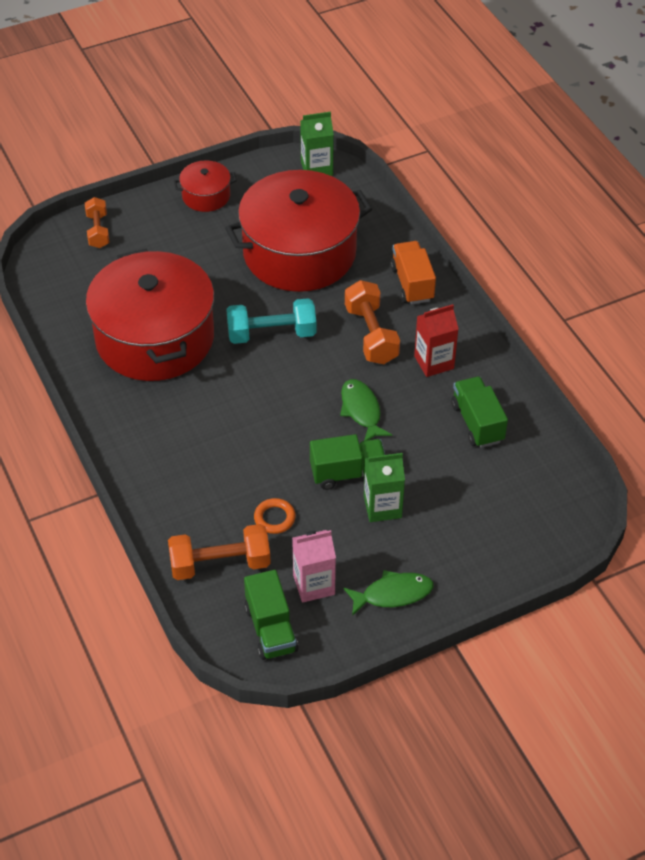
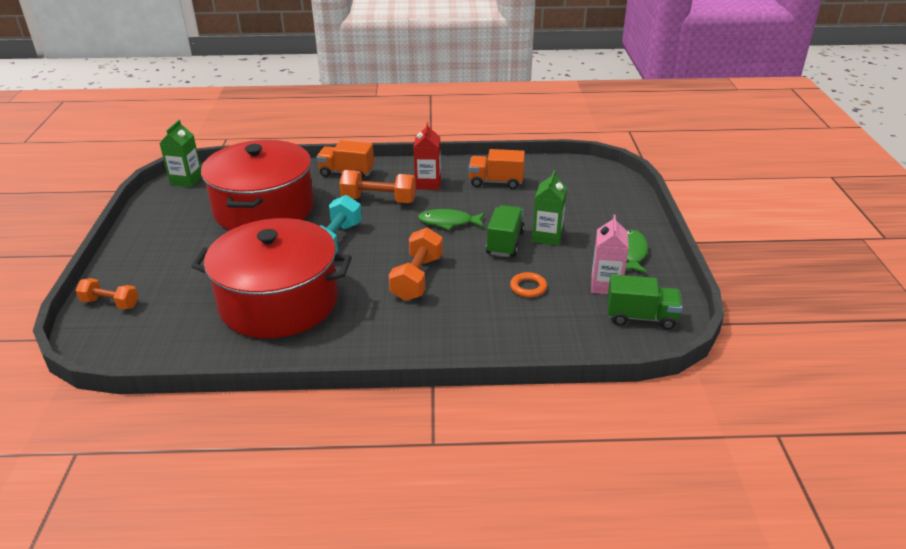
camera: 65 degrees left, 15 degrees down
orange dumbbell [168,524,271,580] -> orange dumbbell moved to [389,228,443,301]
red pot [174,160,237,212] -> none
green truck [451,376,508,448] -> orange truck [469,149,525,189]

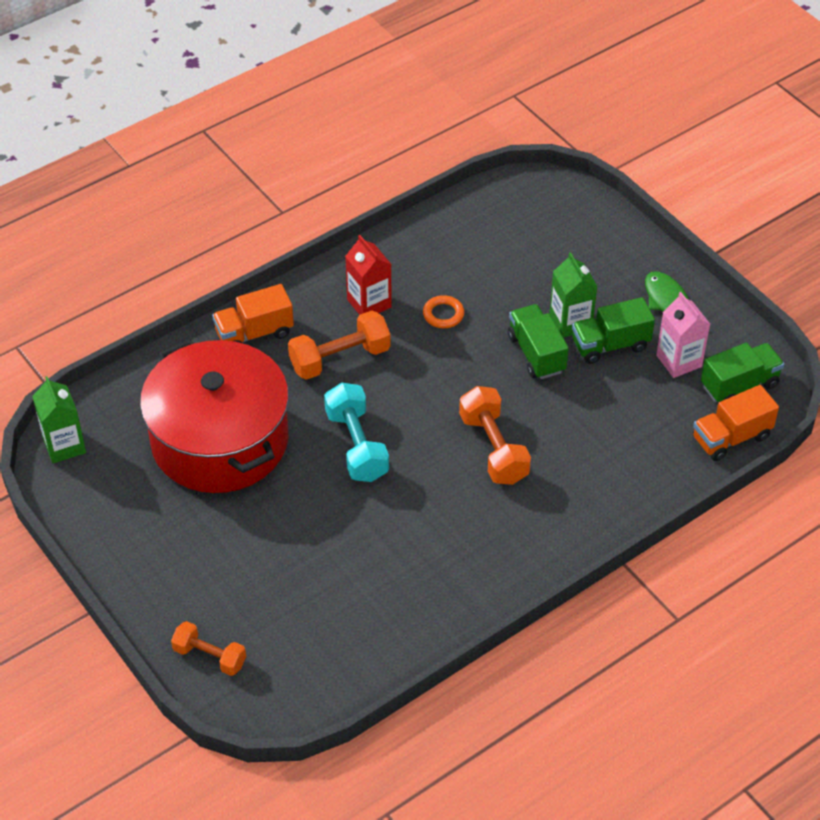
camera: 35 degrees left, 15 degrees up
orange dumbbell [75,278,138,309] -> orange dumbbell turned 45 degrees clockwise [171,621,246,676]
red pot [191,218,352,338] -> none
green fish [418,209,485,230] -> none
orange truck [469,149,525,189] -> orange truck moved to [693,385,779,461]
orange ring [510,272,547,298] -> orange ring moved to [423,295,464,328]
none -> green truck [572,297,655,364]

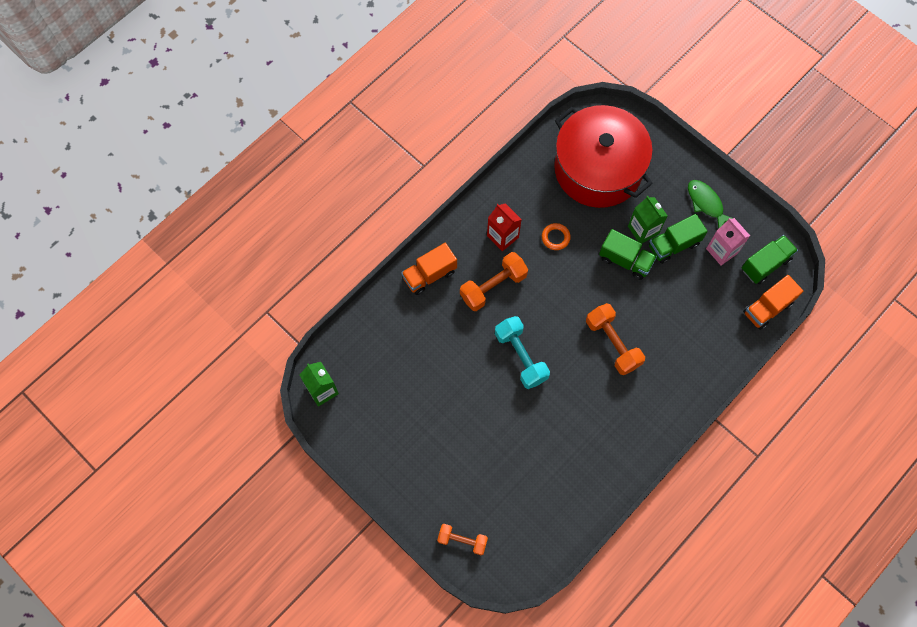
camera: 10 degrees left, 20 degrees up
red pot [140,339,289,493] -> red pot moved to [554,105,653,208]
green truck [508,304,569,379] -> green truck turned 150 degrees clockwise [599,229,657,280]

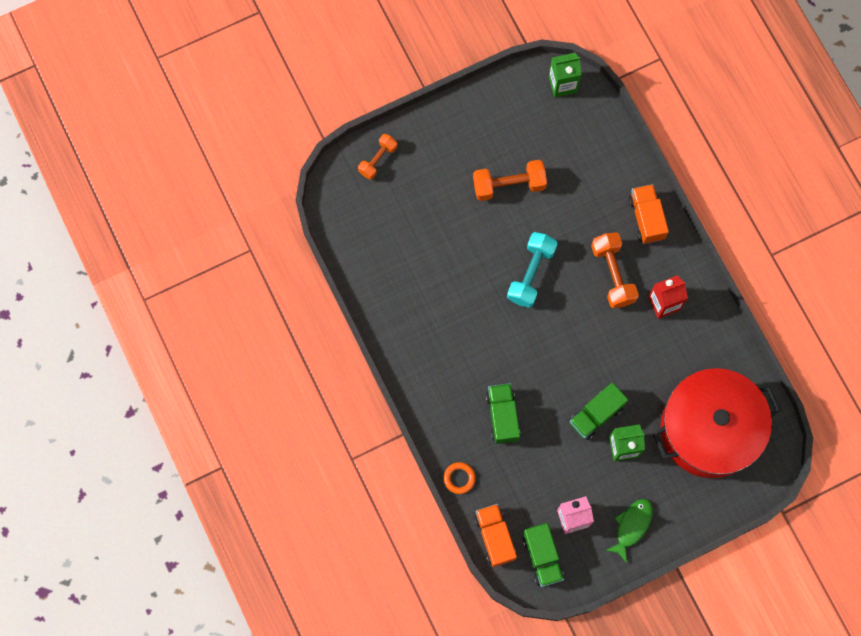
camera: 110 degrees right, 5 degrees up
turquoise dumbbell [495,316,550,389] -> turquoise dumbbell turned 60 degrees counterclockwise [507,232,558,308]
orange ring [542,223,571,250] -> orange ring moved to [444,462,476,494]
orange dumbbell [586,303,645,375] -> orange dumbbell moved to [473,160,547,201]
green truck [649,214,708,264] -> green truck moved to [486,383,520,444]
green fish [688,180,733,229] -> green fish turned 45 degrees counterclockwise [605,498,653,563]

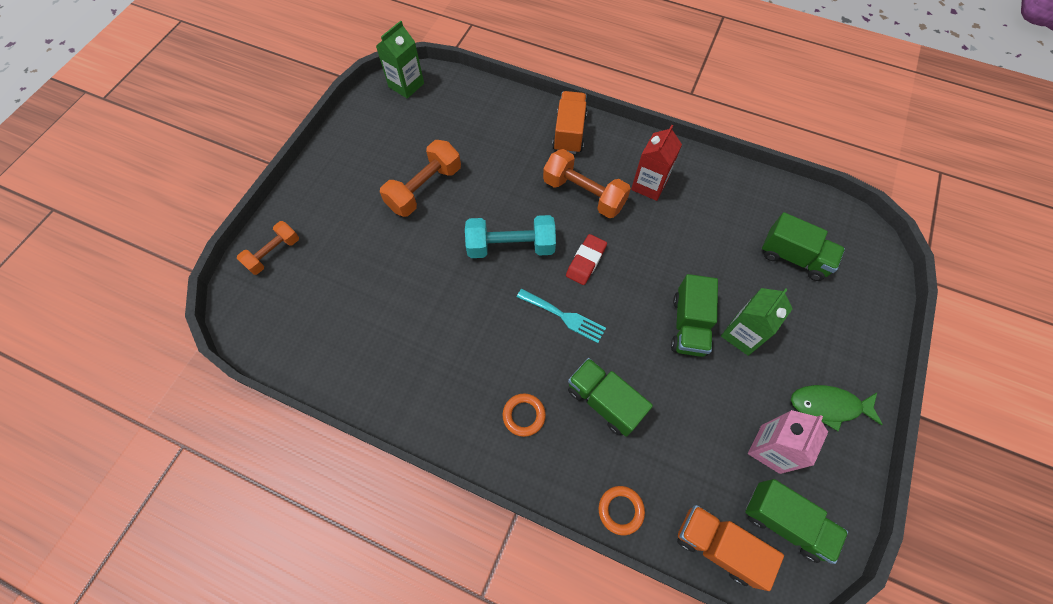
camera: 40 degrees left, 10 degrees down
orange dumbbell [358,134,397,180] -> orange dumbbell turned 45 degrees clockwise [237,221,299,275]
turquoise dumbbell [507,232,558,308] -> turquoise dumbbell turned 75 degrees counterclockwise [465,215,556,258]
green fish [605,498,653,563] -> green fish turned 75 degrees counterclockwise [791,385,883,431]
orange truck [628,184,669,244] -> orange truck turned 60 degrees clockwise [552,91,587,154]
red pot [653,368,781,478] -> green truck [762,212,845,281]
none -> orange ring [503,393,546,437]
none -> turquoise fork [517,289,606,343]
none -> red eraser [566,234,607,285]

